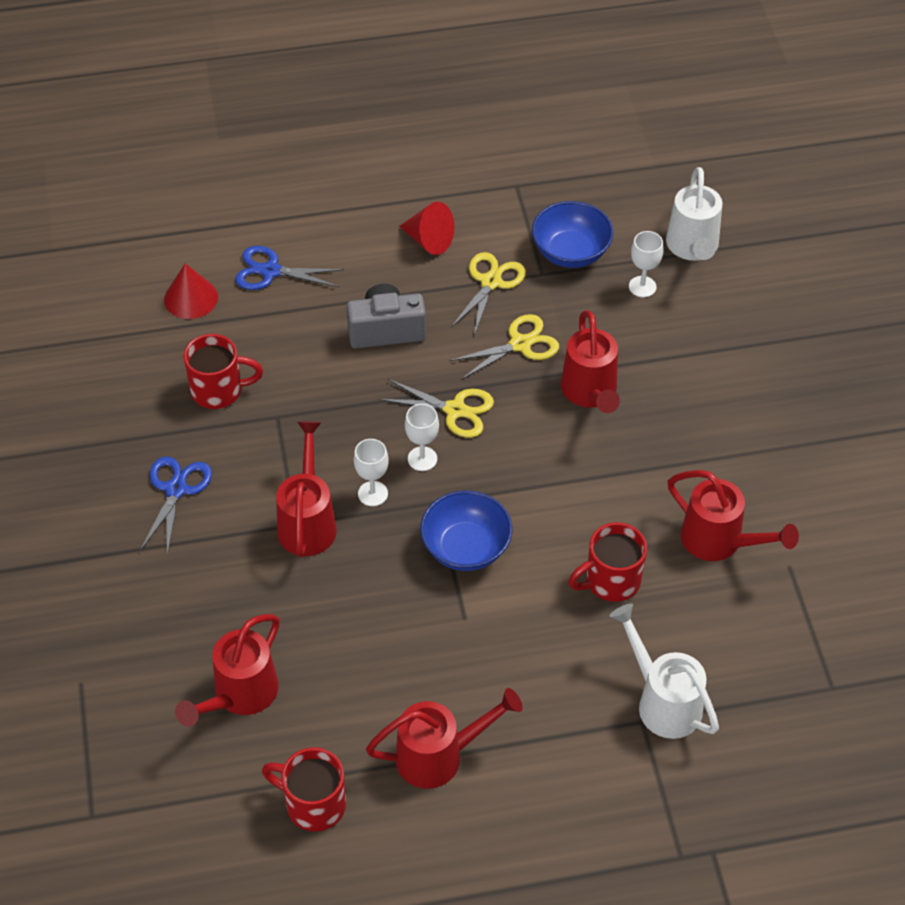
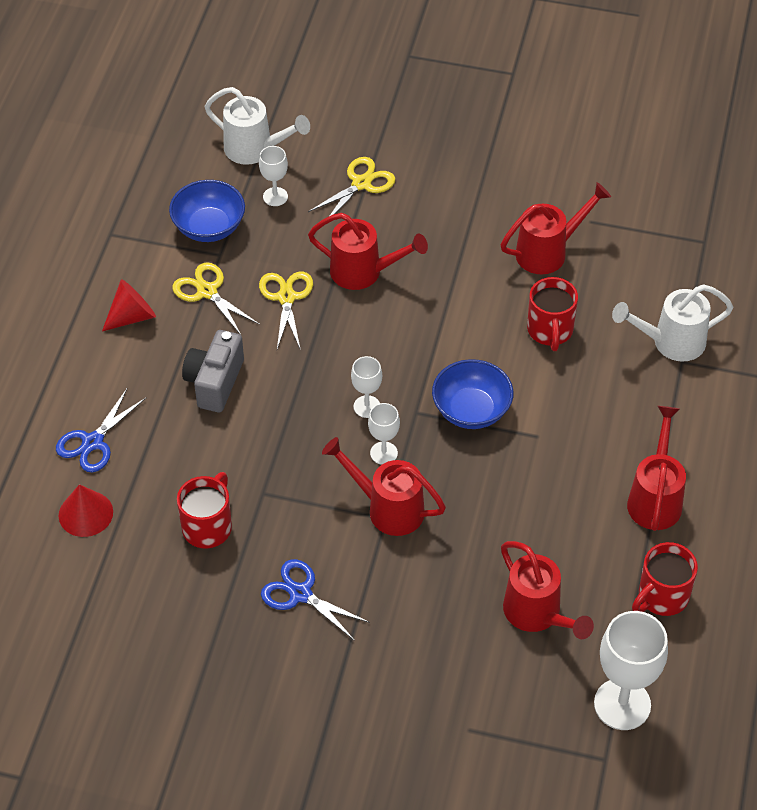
camera: 65 degrees left, 0 degrees up
yellow scissors [379,379,494,438] -> yellow scissors moved to [308,157,396,216]
none -> white goblet [594,611,668,730]

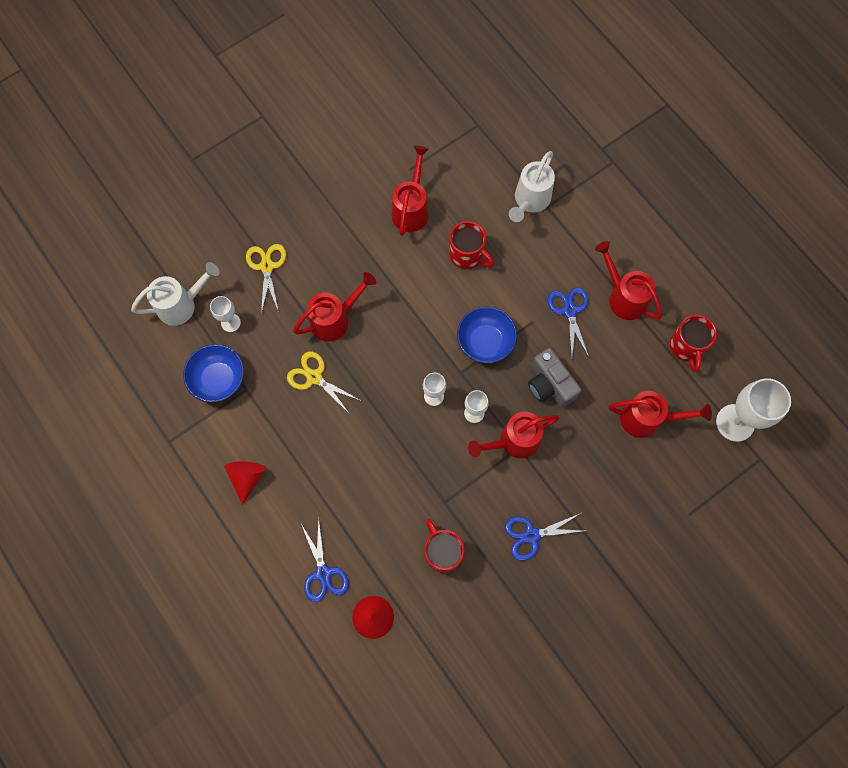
camera: 50 degrees left, 20 degrees up
yellow scissors [172,262,260,336] -> none
grey camera [182,330,244,412] -> grey camera moved to [528,348,581,408]
none -> blue scissors [548,287,589,357]

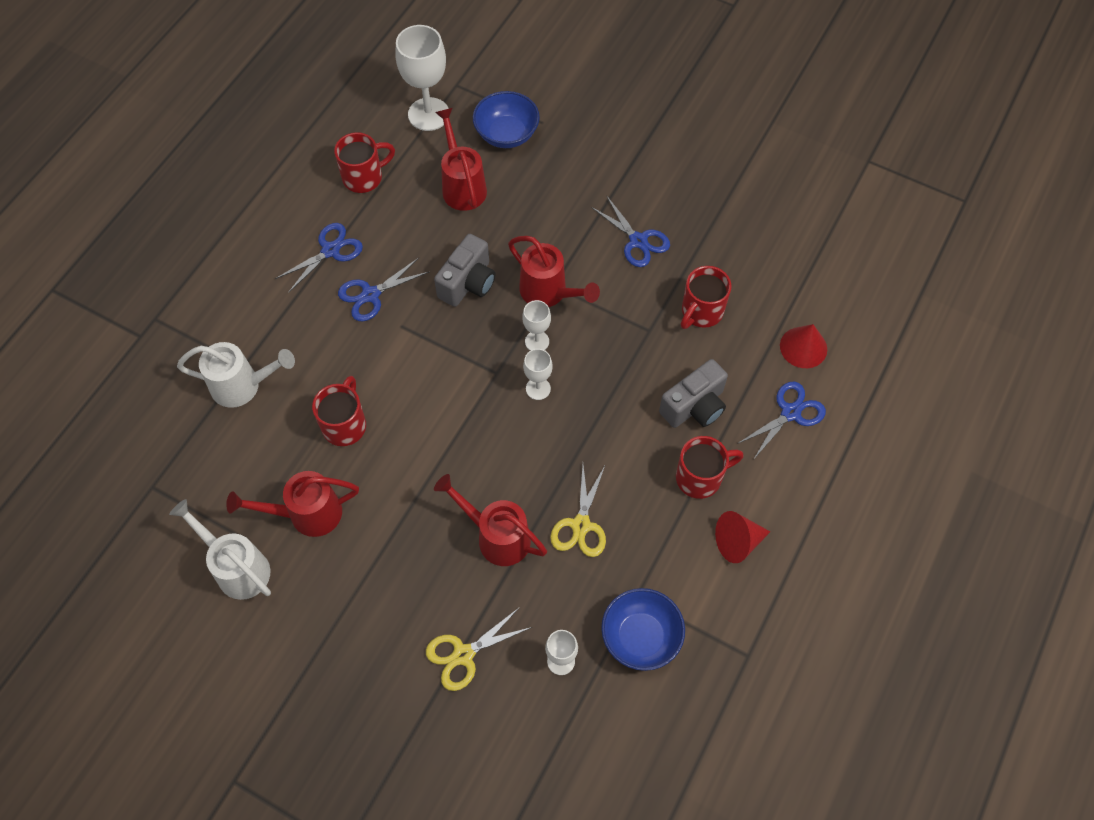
camera: 115 degrees left, 10 degrees down
white watering can [131,262,220,326] -> white watering can moved to [169,499,271,600]
blue bowl [457,306,517,363] -> blue bowl moved to [473,91,540,148]
red watering can [595,241,662,320] -> blue scissors [275,223,363,293]
none -> grey camera [659,359,728,428]
none -> red mug [676,436,744,499]

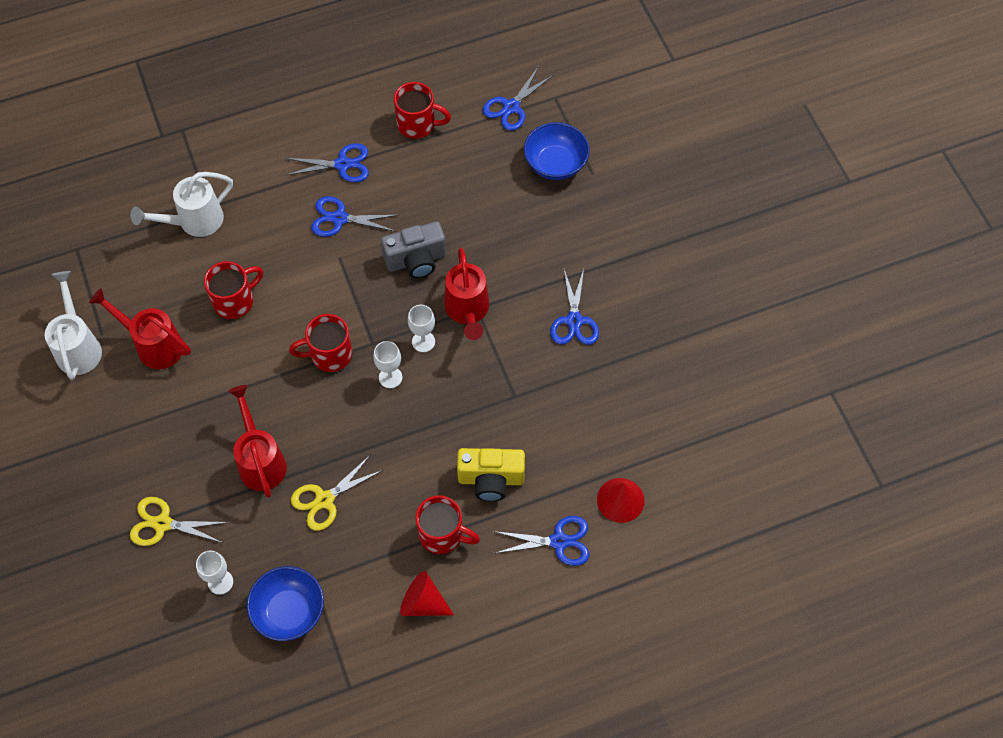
camera: 40 degrees right, 0 degrees up
white watering can [177,342,295,408] -> white watering can turned 105 degrees clockwise [131,172,233,237]
white goblet [395,25,449,131] -> blue scissors [483,67,553,131]
red watering can [435,108,487,211] -> none
grey camera [659,359,728,428] -> yellow camera [457,448,525,502]
red mug [681,266,731,329] -> red mug moved to [289,314,352,372]

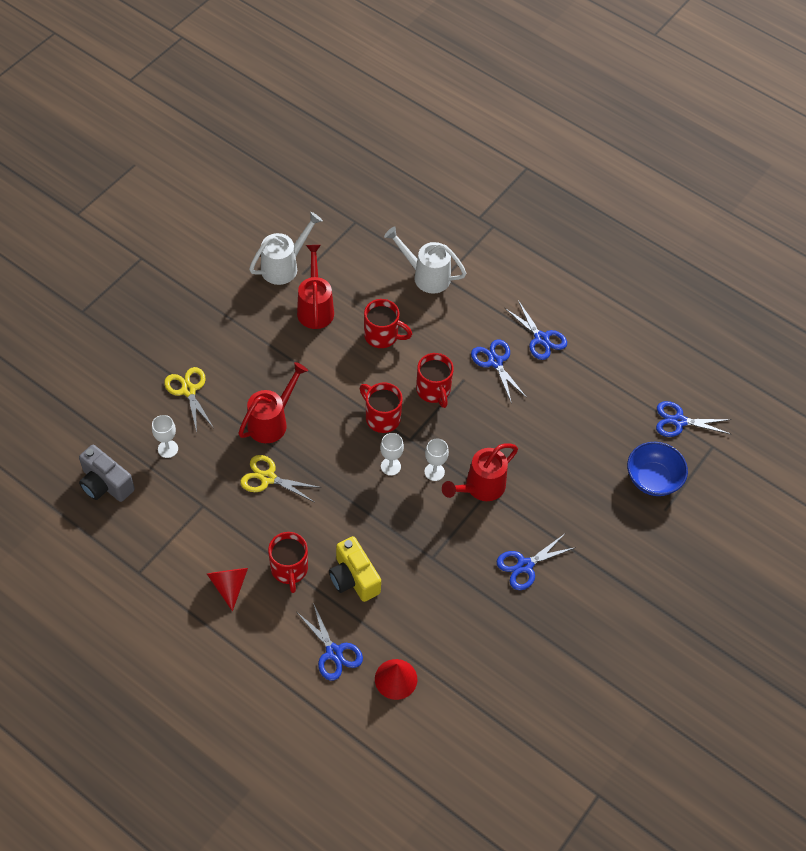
camera: 55 degrees right, 5 degrees down
blue bowl [247,566,324,641] -> none
grey camera [381,222,446,278] -> grey camera moved to [79,445,135,502]
red mug [394,82,451,139] -> red mug moved to [416,353,454,408]

